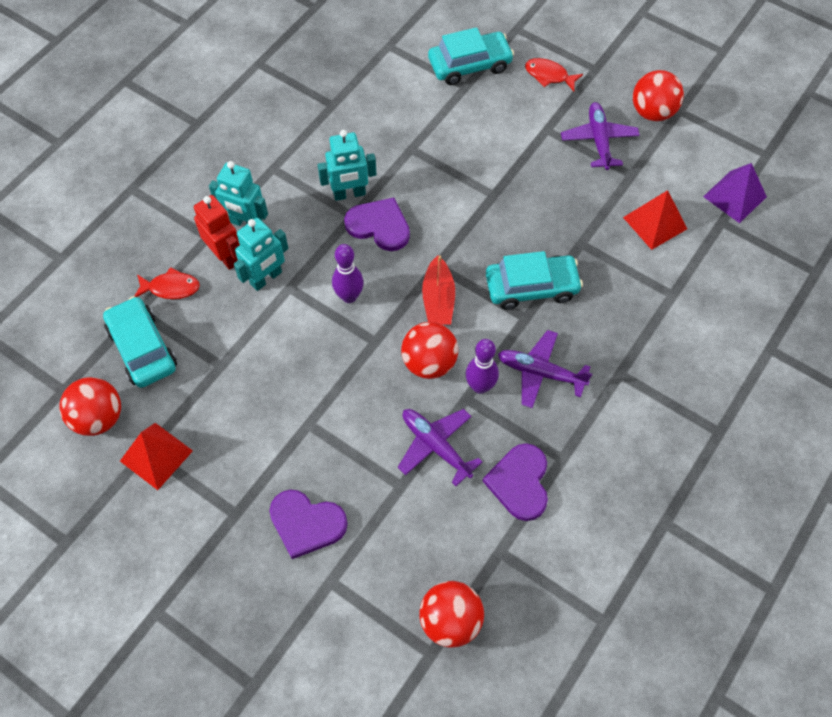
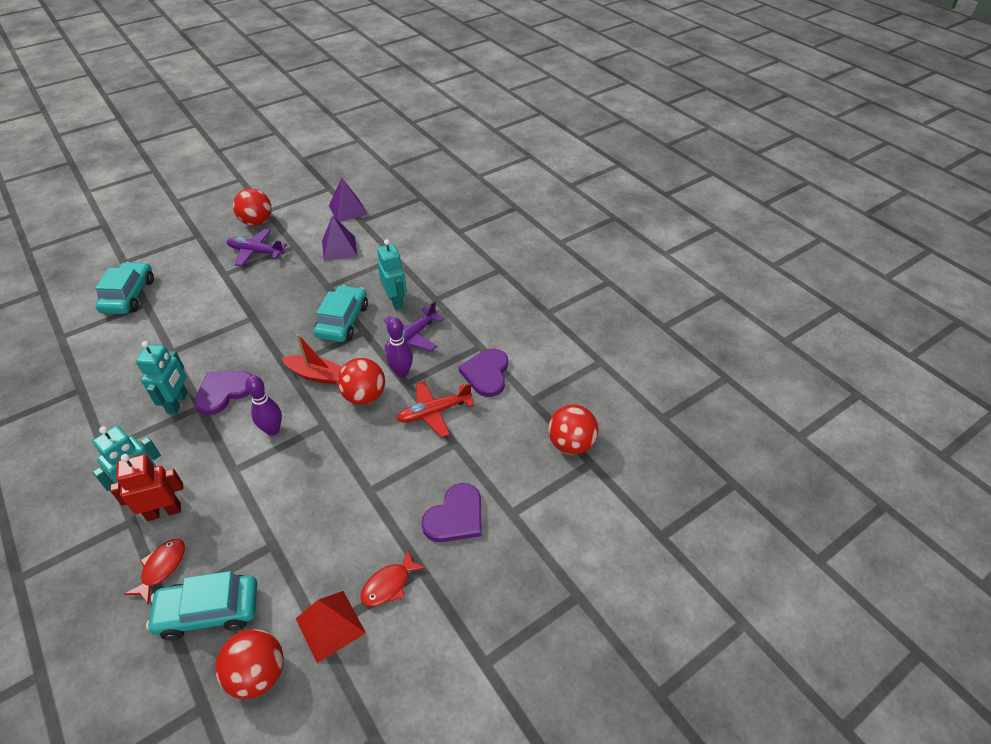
camera: 70 degrees left, 15 degrees down
turquoise robot [234,218,288,291] -> turquoise robot moved to [377,239,407,310]
purple plane [398,409,482,486] -> red plane [397,381,474,437]
purple heart [483,443,548,521] -> purple heart turned 75 degrees clockwise [458,349,508,397]
red fish [525,58,583,91] -> red fish moved to [360,549,426,607]
red pyramid [623,190,687,250] -> purple pyramid [322,215,357,261]

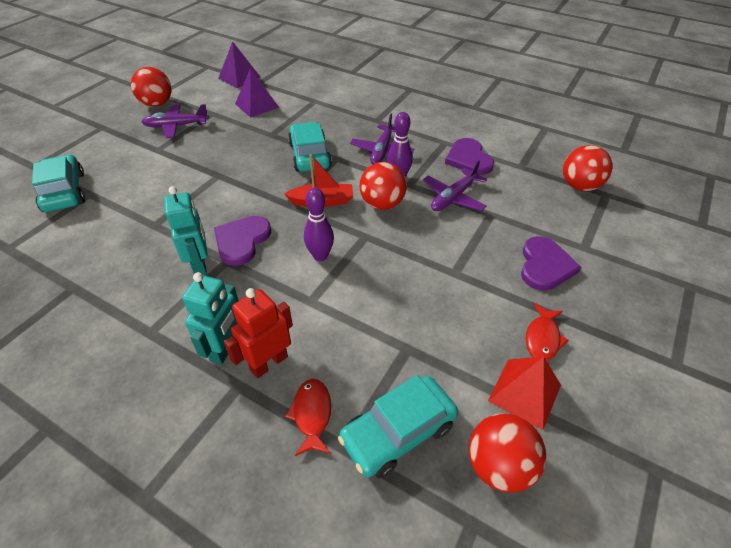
camera: 25 degrees left, 0 degrees up
turquoise robot [377,239,407,310] -> none
red plane [397,381,474,437] -> purple plane [423,160,487,211]

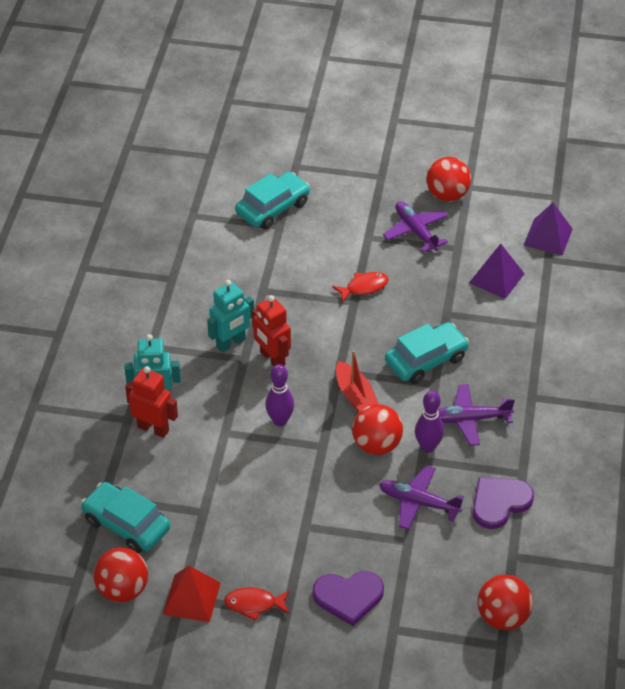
camera: 70 degrees right, 0 degrees up
purple heart [214,216,271,266] -> red robot [252,295,291,366]
red fish [285,379,331,456] -> red fish moved to [332,272,389,303]

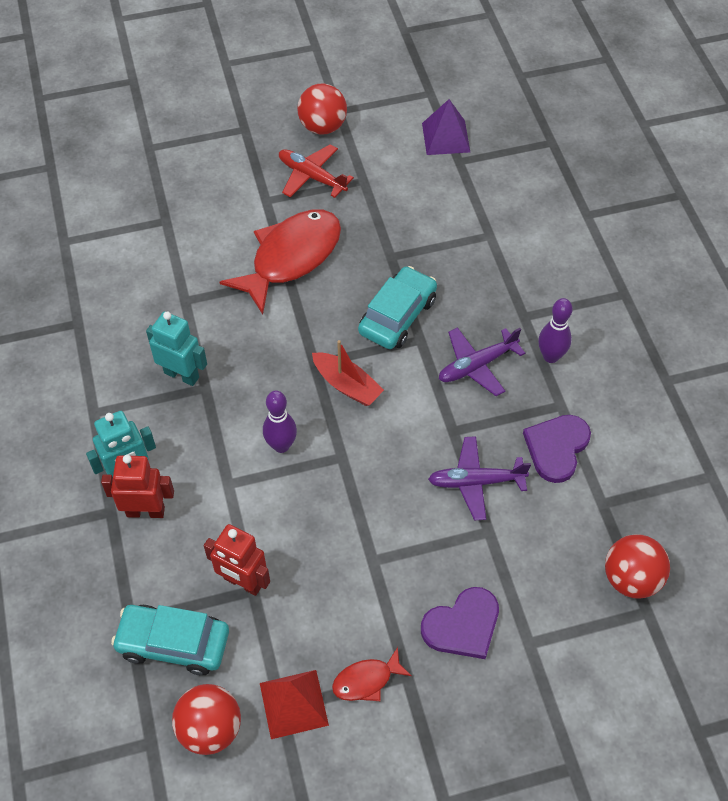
camera: 25 degrees left, 10 degrees up
turquoise robot [207,280,254,353] -> turquoise robot turned 90 degrees counterclockwise [146,311,207,386]
turquoise car [235,172,310,229] -> none
red robot [252,295,291,366] -> red robot moved to [204,524,270,596]
red fish [332,272,389,303] -> red fish [220,209,341,314], size x2.15
red ball [352,404,403,455] -> none
purple plane [383,201,448,253] -> red plane [279,144,354,198]
purple bowling pin [415,391,444,453] -> purple bowling pin moved to [538,298,573,363]
purple pyramid [469,244,524,299] -> none

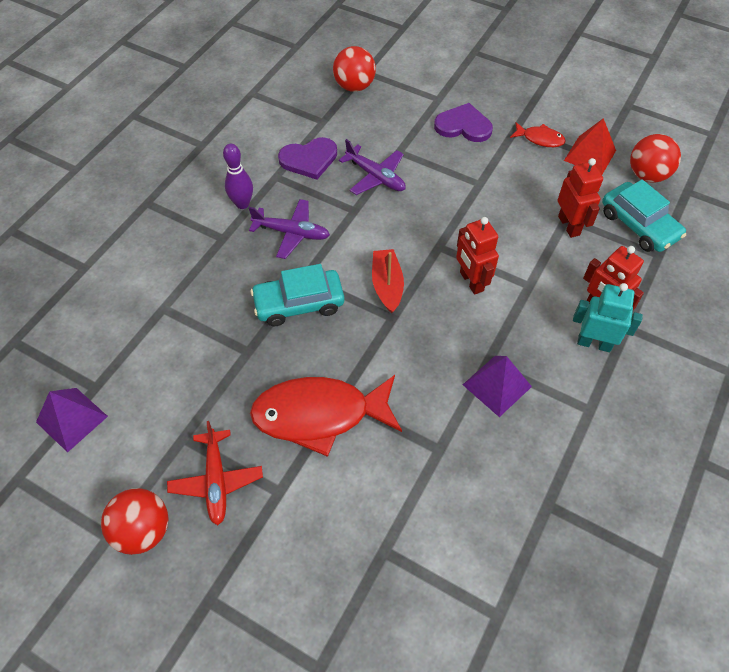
camera: 135 degrees left, 0 degrees up
turquoise robot [146,311,207,386] -> purple pyramid [463,356,532,417]
purple bowling pin [263,391,297,453] -> red robot [456,217,499,295]

